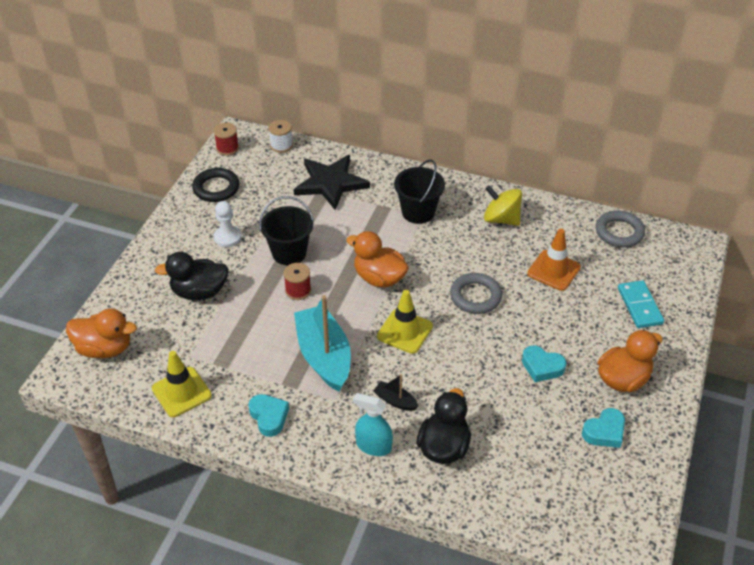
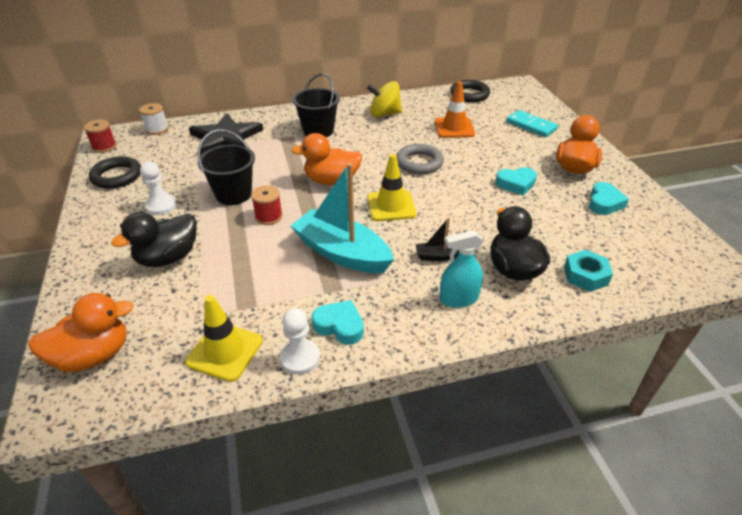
camera: 35 degrees left, 5 degrees down
grey ring [596,211,645,248] -> black ring [450,80,490,102]
none -> white pawn [280,308,320,375]
none -> turquoise nut [564,250,613,292]

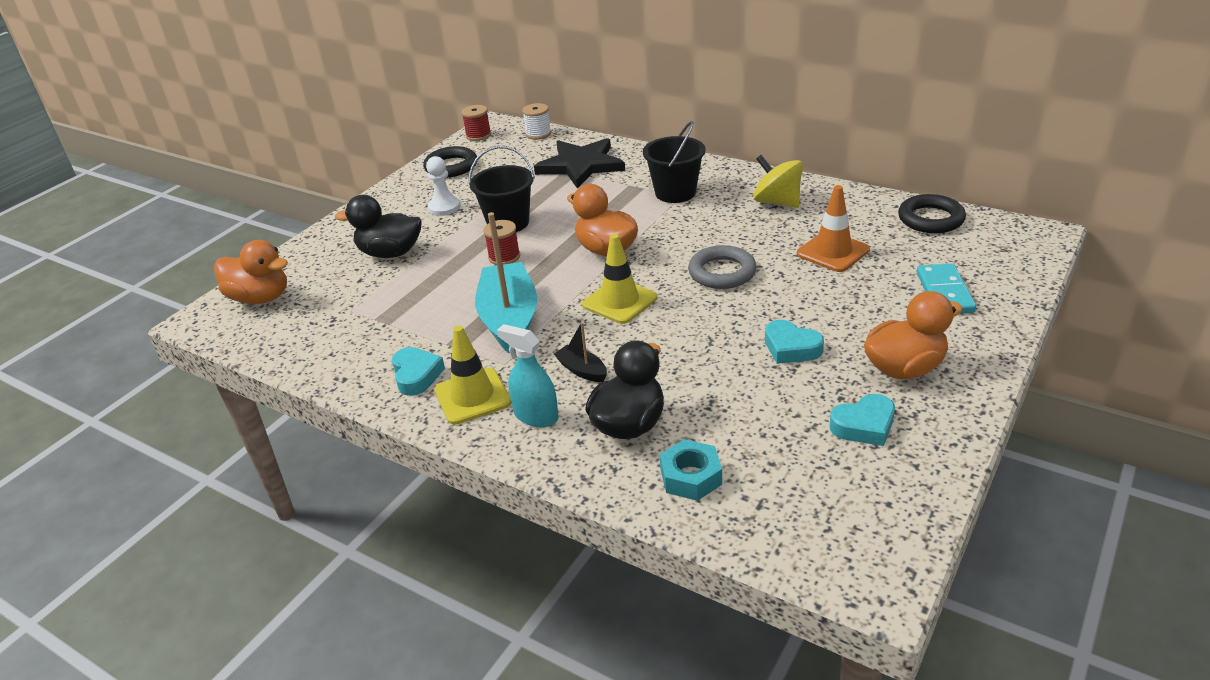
camera: 50 degrees right, 5 degrees down
yellow traffic cone [185,295,263,382] -> yellow traffic cone moved to [434,326,511,425]
white pawn [280,308,320,375] -> none

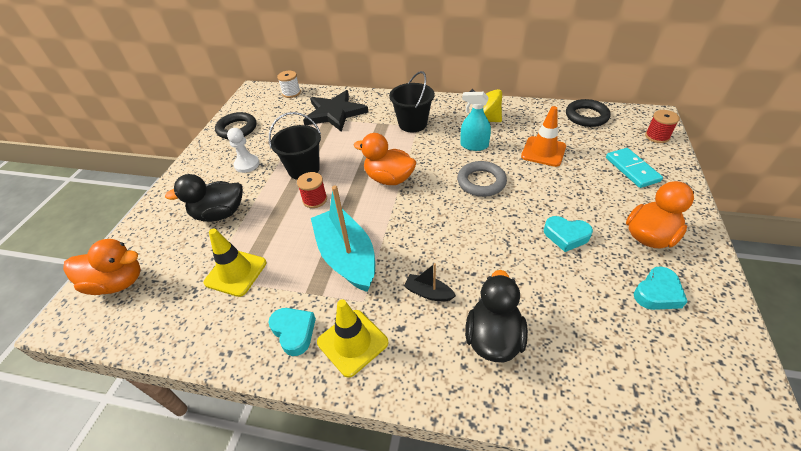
camera: 20 degrees left, 10 degrees up
red spool [461,105,491,141] -> red spool moved to [645,110,680,143]
turquoise spray bottle [497,324,558,427] -> turquoise spray bottle moved to [461,92,491,151]
yellow traffic cone [582,234,657,324] -> yellow traffic cone moved to [203,228,267,297]
turquoise nut [660,439,722,501] -> none

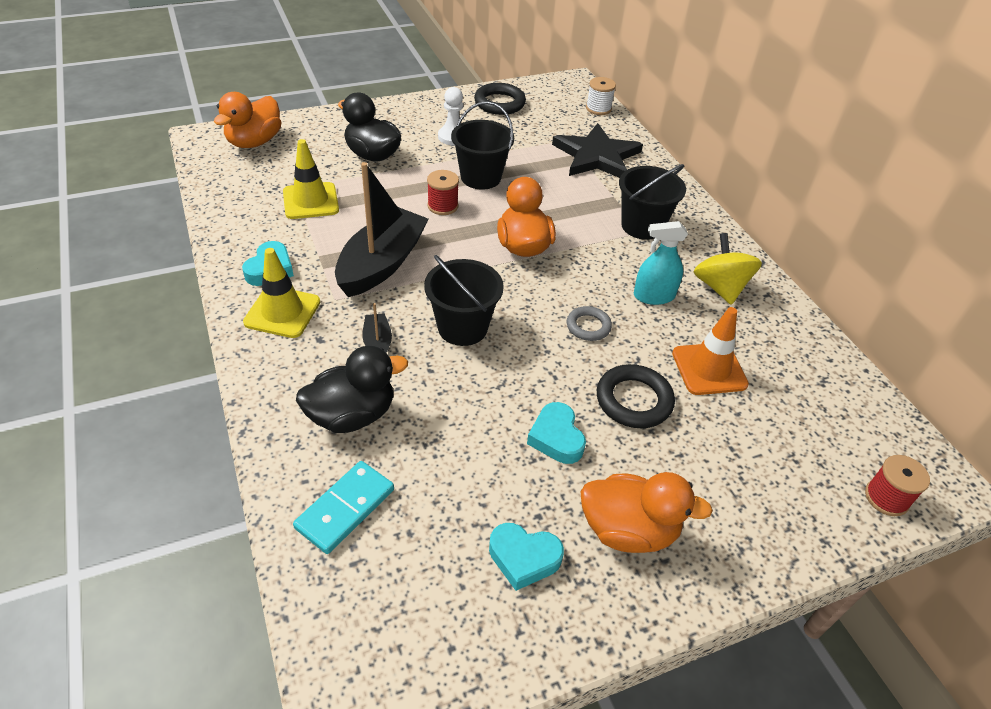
camera: 50 degrees right, 0 degrees up
orange duck [63,239,141,295] -> orange duck turned 60 degrees clockwise [214,92,281,148]
turquoise boat [311,186,375,292] -> black boat [335,162,429,297]
grey ring [457,161,507,197] -> grey ring [567,306,612,341], size x0.64
turquoise spray bottle [461,92,491,151] -> turquoise spray bottle turned 75 degrees counterclockwise [634,221,688,305]
black ring [566,99,611,127] -> black ring moved to [597,364,675,428]
turquoise domino [606,148,663,188] -> turquoise domino moved to [293,461,394,554]
none -> black bucket [424,255,504,346]

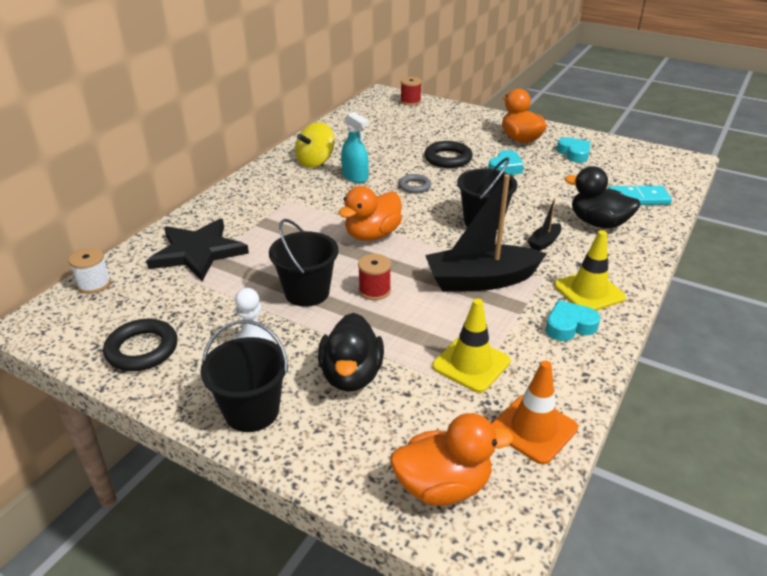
camera: 125 degrees left, 10 degrees down
black bucket [619,164,686,240] -> black bucket moved to [200,320,288,432]
orange traffic cone [672,307,749,395] -> orange traffic cone moved to [491,361,578,464]

